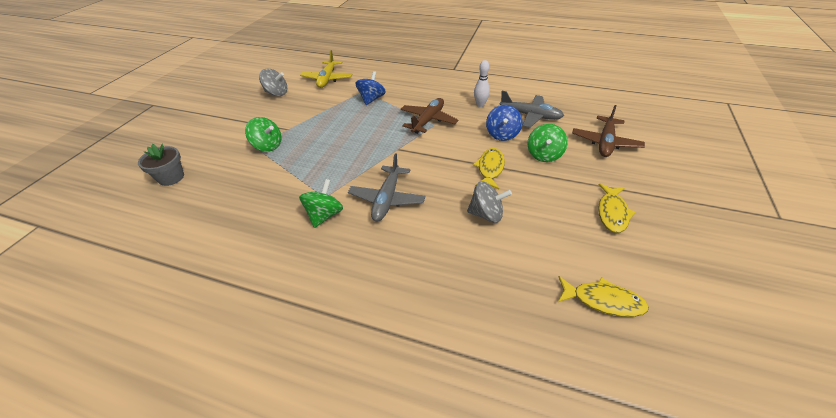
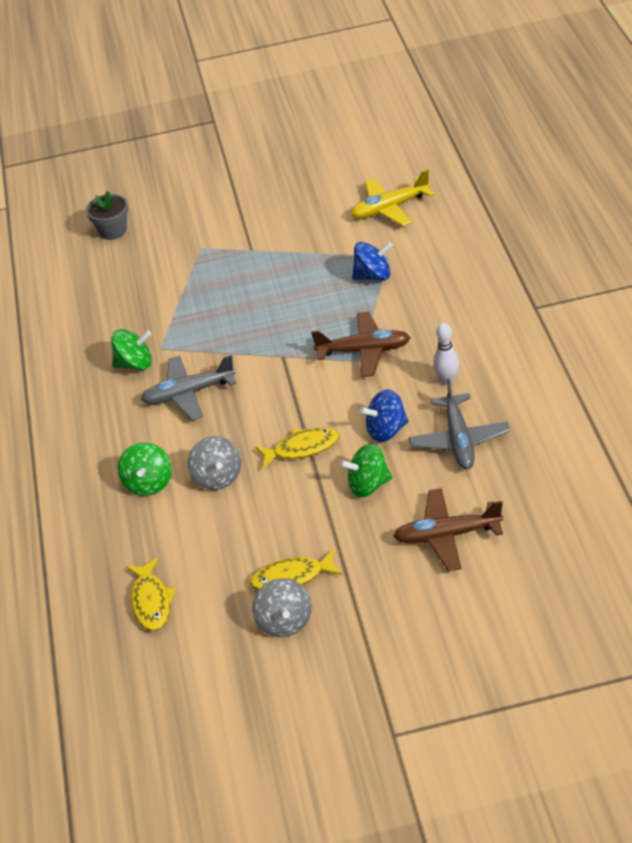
camera: 65 degrees right, 0 degrees up
green spinning top [245,117,281,152] -> green spinning top moved to [118,442,171,496]
grey spinning top [259,69,287,96] -> grey spinning top moved to [252,578,312,637]

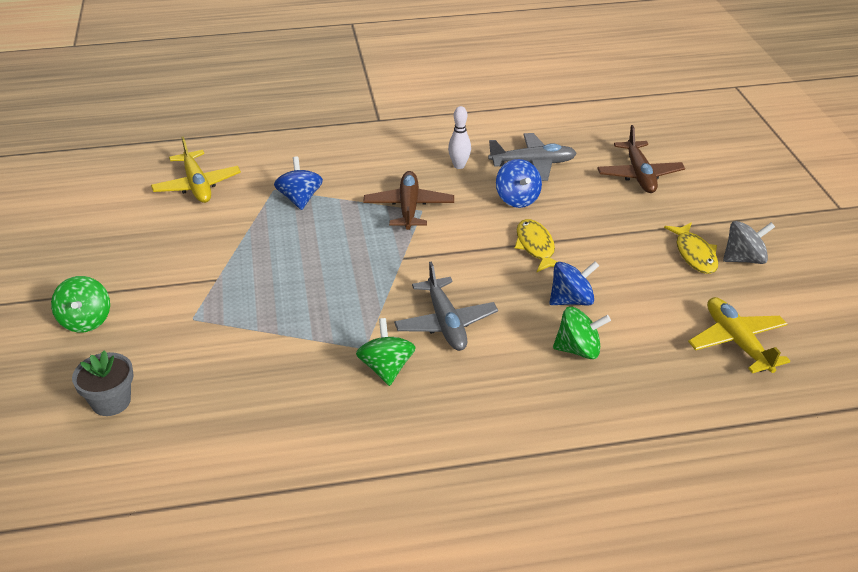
camera: 95 degrees left, 5 degrees down
yellow fish [126,558,176,631] -> yellow plane [688,297,790,373]
grey spinning top [188,436,241,490] -> blue spinning top [549,261,599,305]
green spinning top [339,444,392,497] -> green spinning top moved to [51,276,110,333]

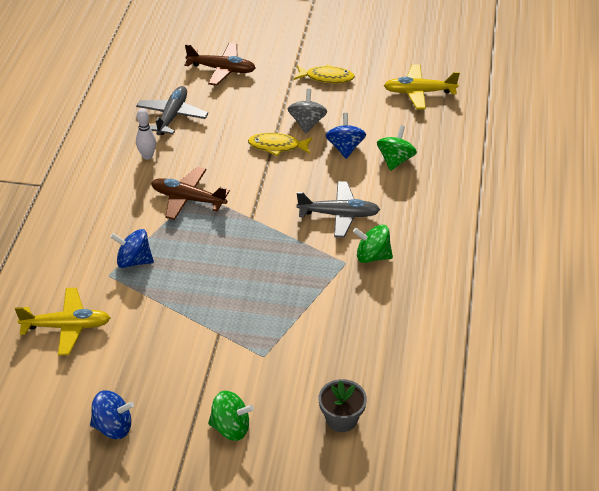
camera: 70 degrees left, 5 degrees up
blue spinning top [496,159,542,208] -> blue spinning top moved to [90,390,134,439]
grey spinning top [723,221,775,264] -> grey spinning top moved to [288,89,327,133]

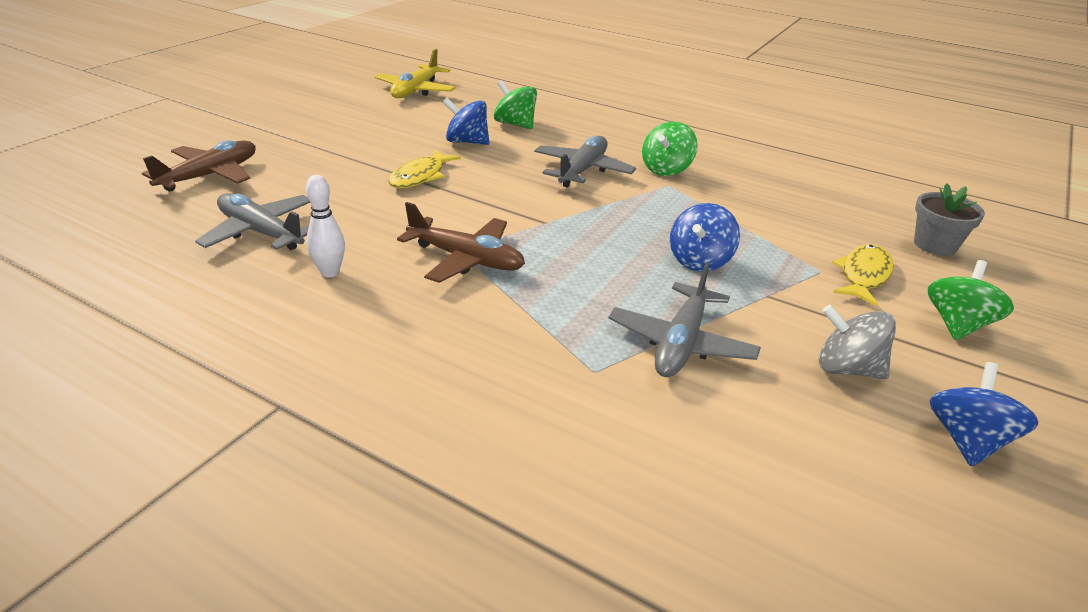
camera: 70 degrees left, 10 degrees down
yellow plane [15,288,110,355] -> none
blue spinning top [110,229,154,268] -> blue spinning top moved to [670,203,740,272]
brown plane [151,167,230,220] -> brown plane turned 105 degrees counterclockwise [397,202,525,283]
grey spinning top [288,89,327,133] -> grey spinning top moved to [819,305,896,379]
yellow fish [294,64,355,83] -> yellow fish moved to [832,244,894,306]
none -> grey plane [608,261,761,377]

